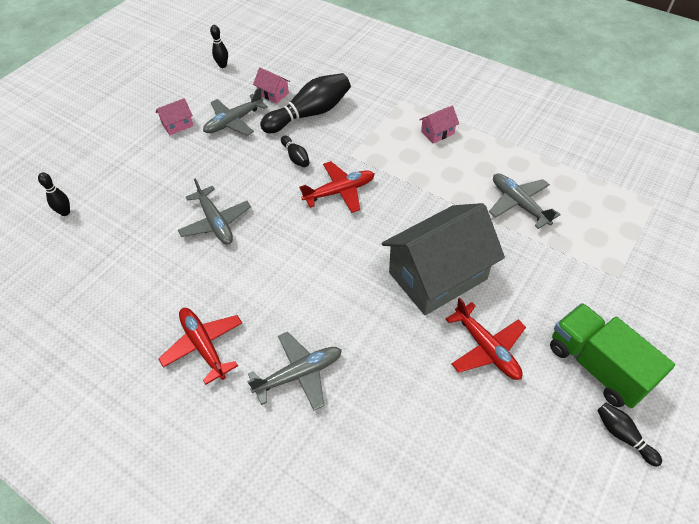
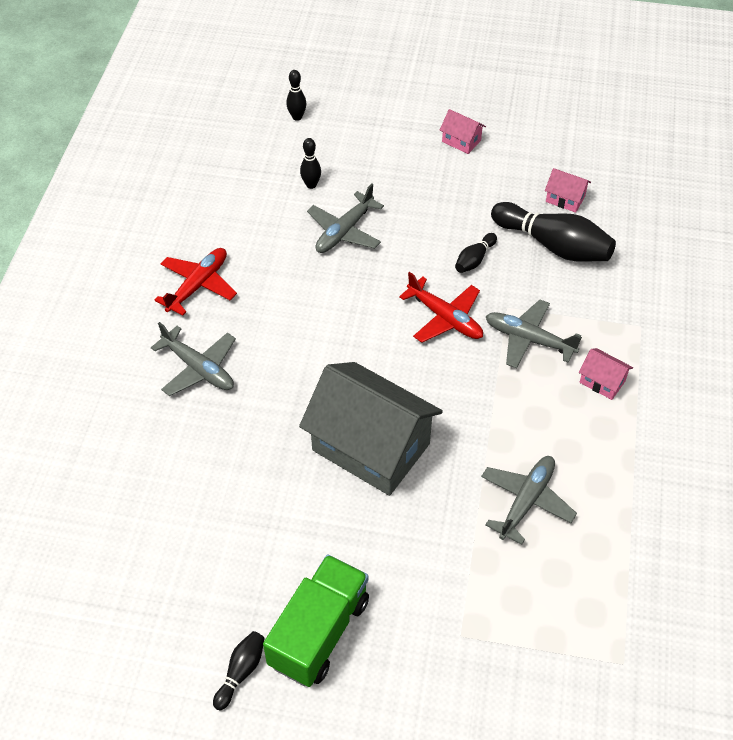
camera: 65 degrees right, 0 degrees up
grey plane [203,88,268,136] -> grey plane moved to [486,300,582,369]
black bowling pin [210,25,228,68] -> black bowling pin moved to [300,138,321,189]
pink house [253,68,290,104] -> pink house turned 75 degrees counterclockwise [545,168,591,213]
red plane [446,298,526,380] -> none

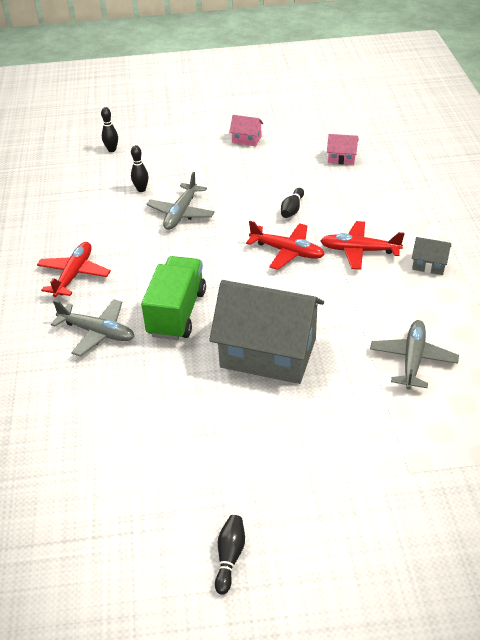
camera: 15 degrees left, 10 degrees down
green truck [263,554,369,687] -> green truck moved to [141,256,206,340]
grey plane [486,300,582,369] -> red plane [320,221,405,270]
black bowling pin [491,202,616,262] -> none
pink house [579,348,633,400] -> grey house [412,237,451,275]

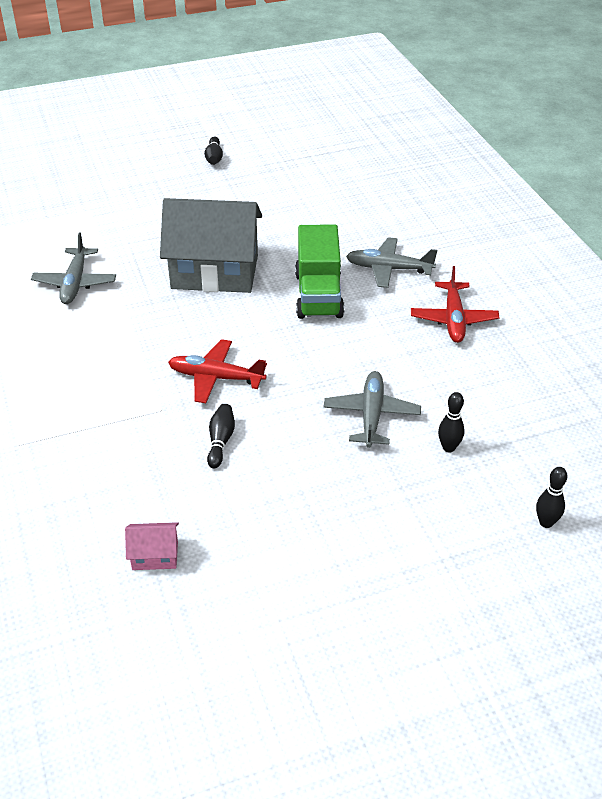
camera: 165 degrees right, 0 degrees up
pink house [229,115,263,146] -> none
red plane [320,221,405,270] -> none
grey house [412,237,451,275] -> none

